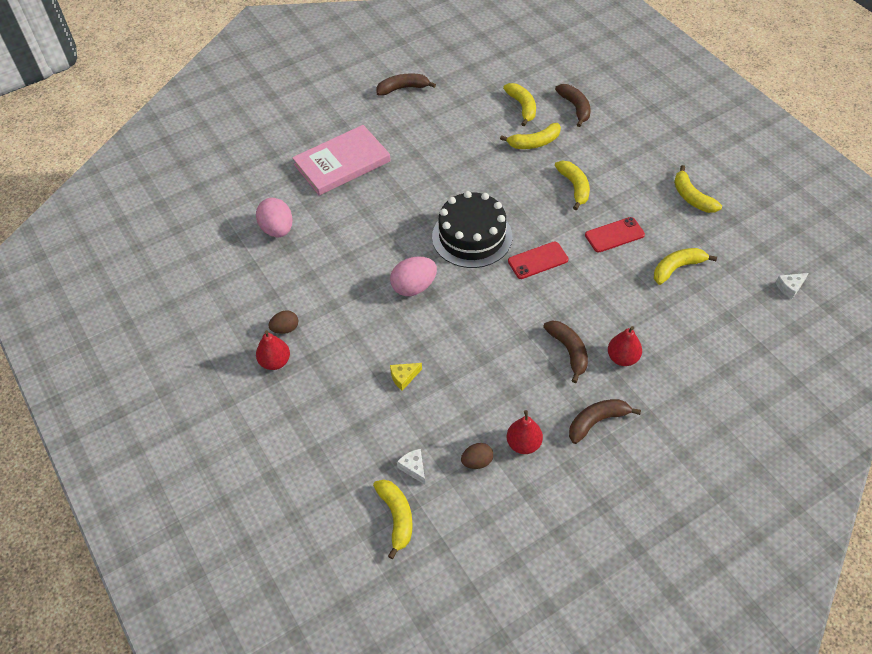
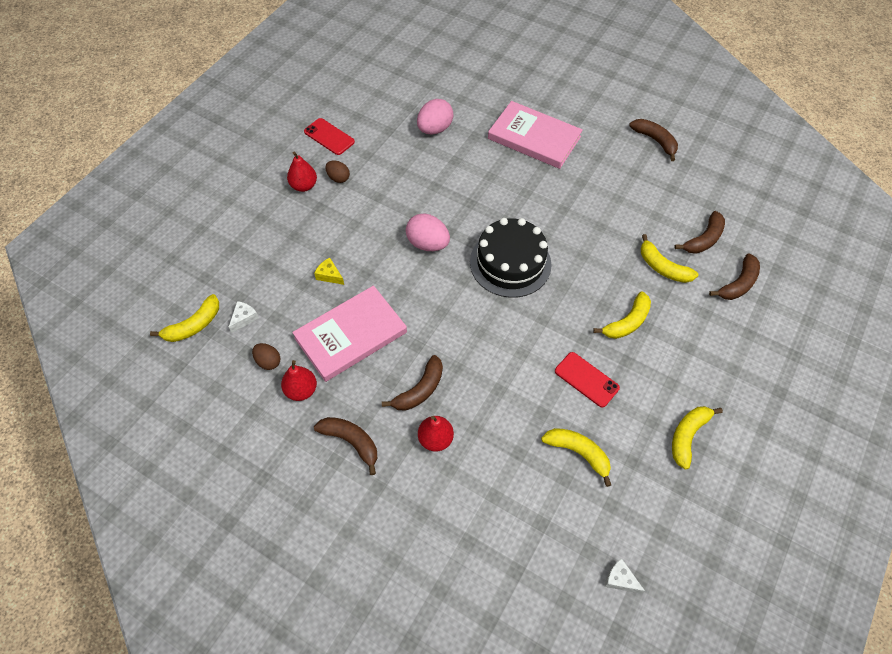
camera: 60 degrees right, 5 degrees up
yellow banana [503,83,536,126] -> brown banana [674,211,725,254]
red phone [508,241,568,279] -> red phone moved to [304,118,355,155]
none -> pink book [292,285,407,382]

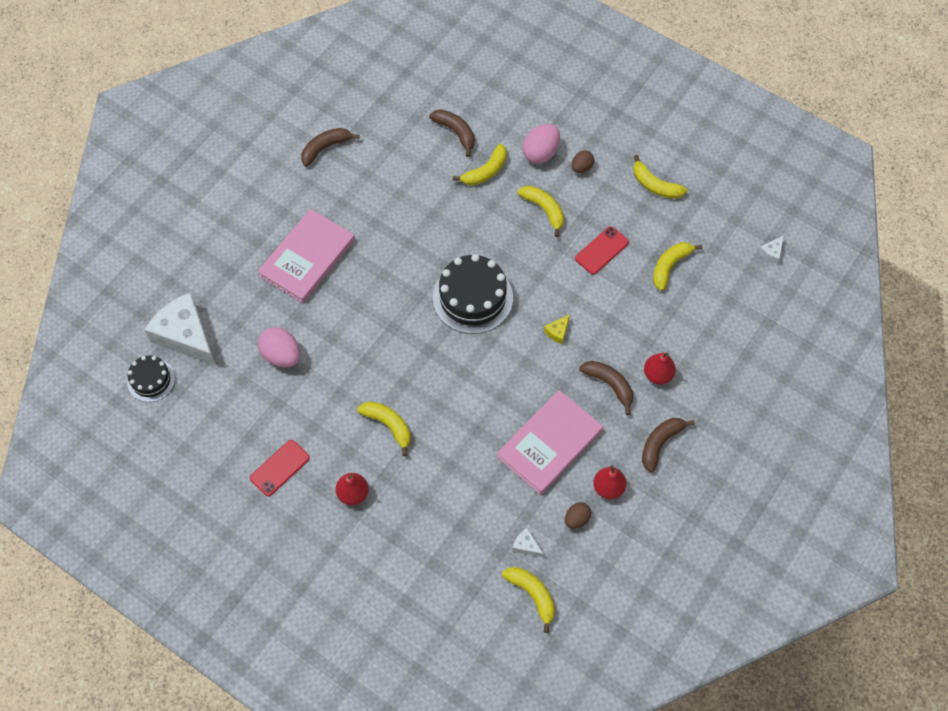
camera: 85 degrees left, 5 degrees up
pink book [292,285,407,382] -> pink book turned 75 degrees clockwise [497,390,603,495]
yellow cheese [314,258,344,285] -> yellow cheese moved to [544,314,570,344]
brown egg [325,161,350,183] -> brown egg moved to [572,150,594,173]
pink egg [406,214,450,251] -> pink egg moved to [522,124,560,164]
brown banana [709,253,760,300] -> none
none -> black cake [127,356,175,402]
none -> white cheese [144,292,216,366]
none -> yellow banana [357,402,411,456]

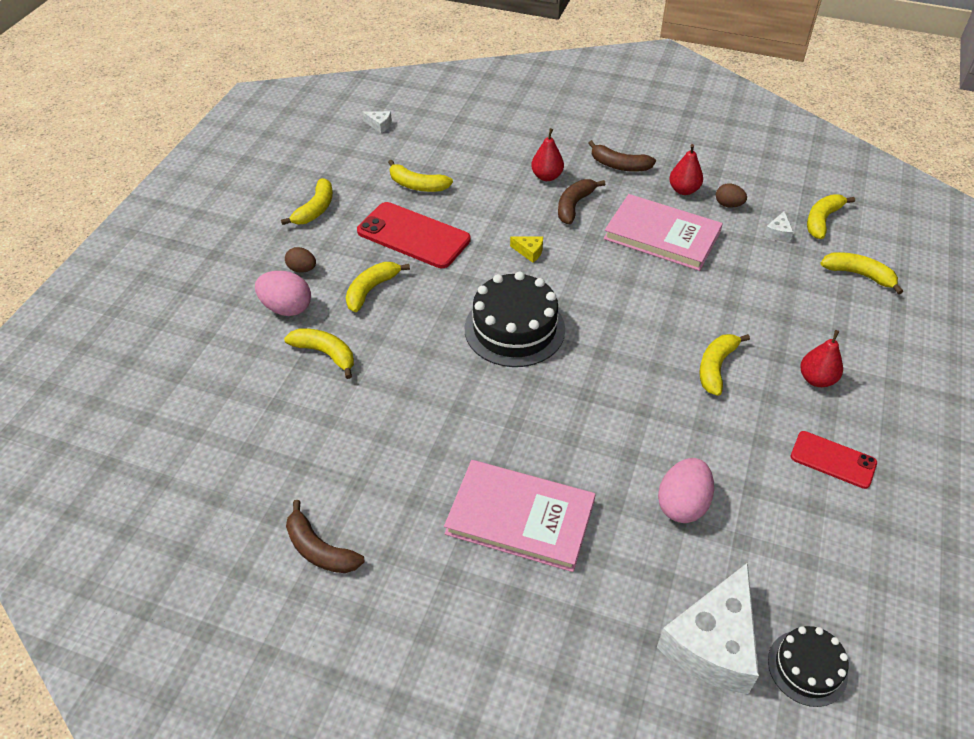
camera: 105 degrees left, 15 degrees down
brown banana [429,109,475,157] -> none
red phone [575,226,629,275] -> red phone [357,202,471,268], size x1.71
none -> yellow banana [820,252,903,294]

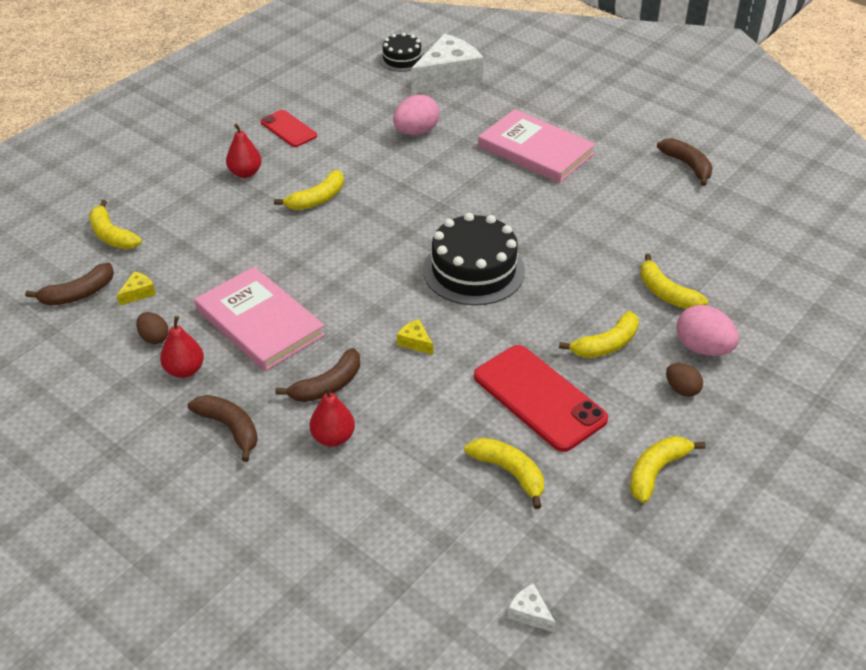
camera: 160 degrees left, 5 degrees down
white cheese [764,211,793,242] -> yellow cheese [117,271,156,306]
yellow banana [807,194,855,239] -> brown banana [25,263,114,306]

